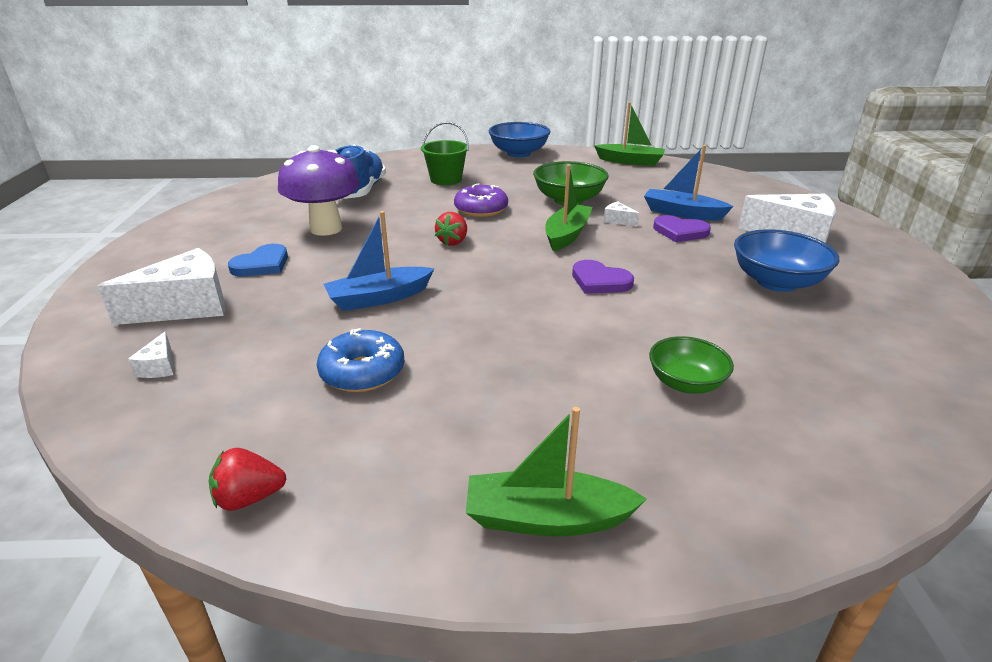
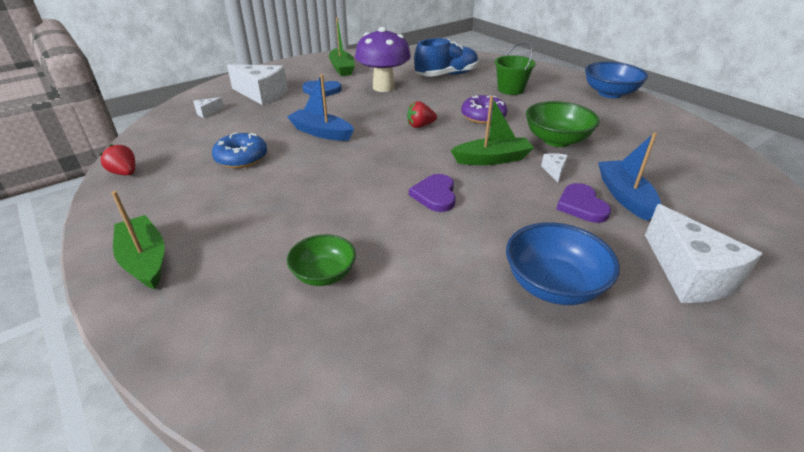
camera: 55 degrees right, 5 degrees up
green boat [594,102,665,166] -> green boat moved to [329,17,355,76]

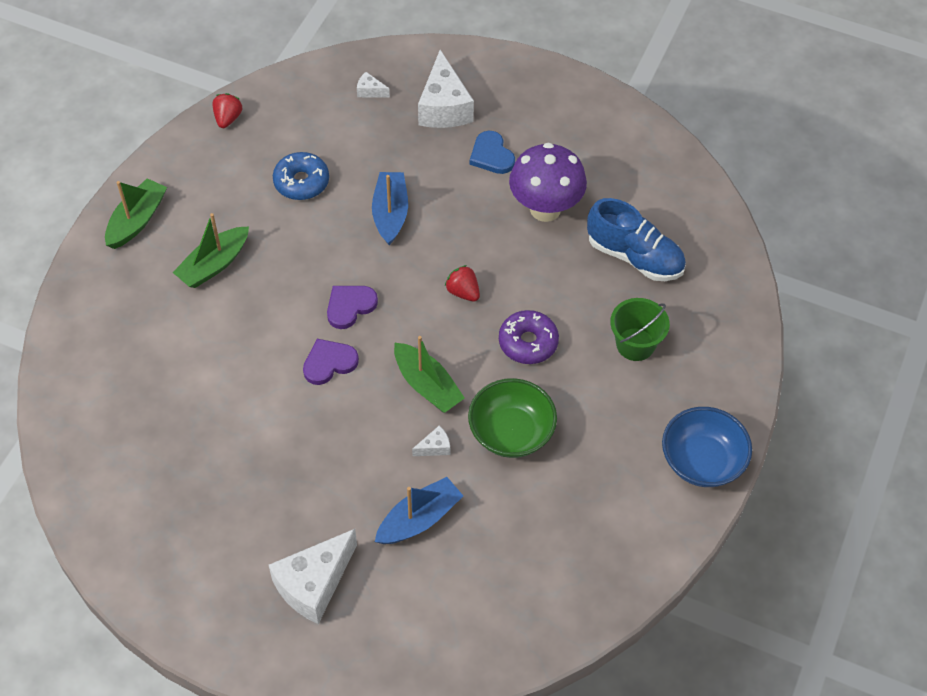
camera: 60 degrees right, 20 degrees up
green bowl [287,234,356,286] -> none
green boat [329,17,355,76] -> green boat moved to [172,213,249,288]
blue bowl [506,222,620,305] -> none
purple heart [556,183,611,223] -> purple heart moved to [327,286,378,329]

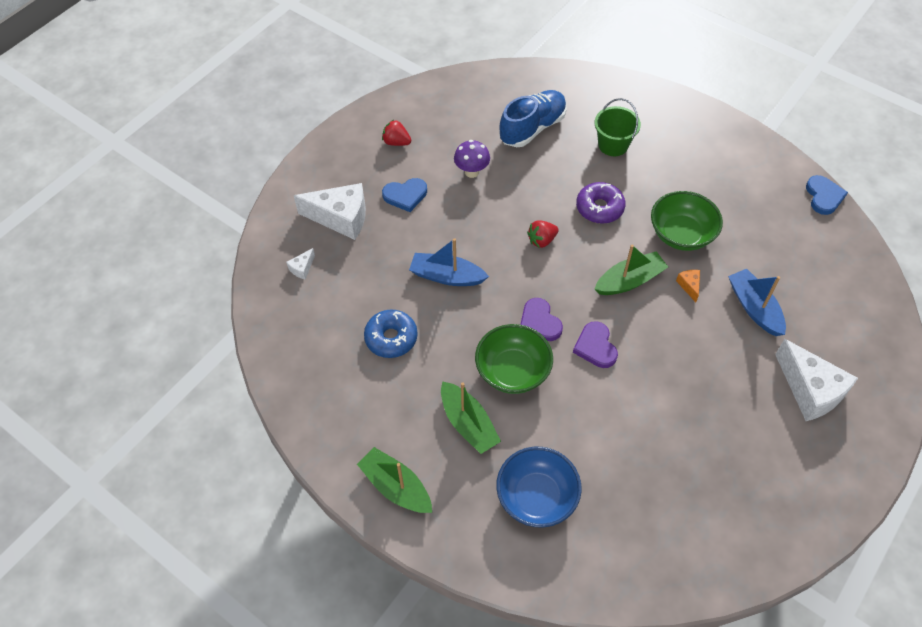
camera: 75 degrees left, 0 degrees up
red strawberry [212,93,242,128] -> red strawberry moved to [382,120,411,146]
white cheese [412,425,450,456] -> orange cheese [676,270,700,302]
purple mushroom [509,143,587,222] -> purple mushroom [454,140,490,178], size x0.57
blue bowl [662,407,752,487] -> blue bowl moved to [496,447,582,528]
none -> green bowl [475,324,553,394]
none -> blue heart [806,175,848,215]

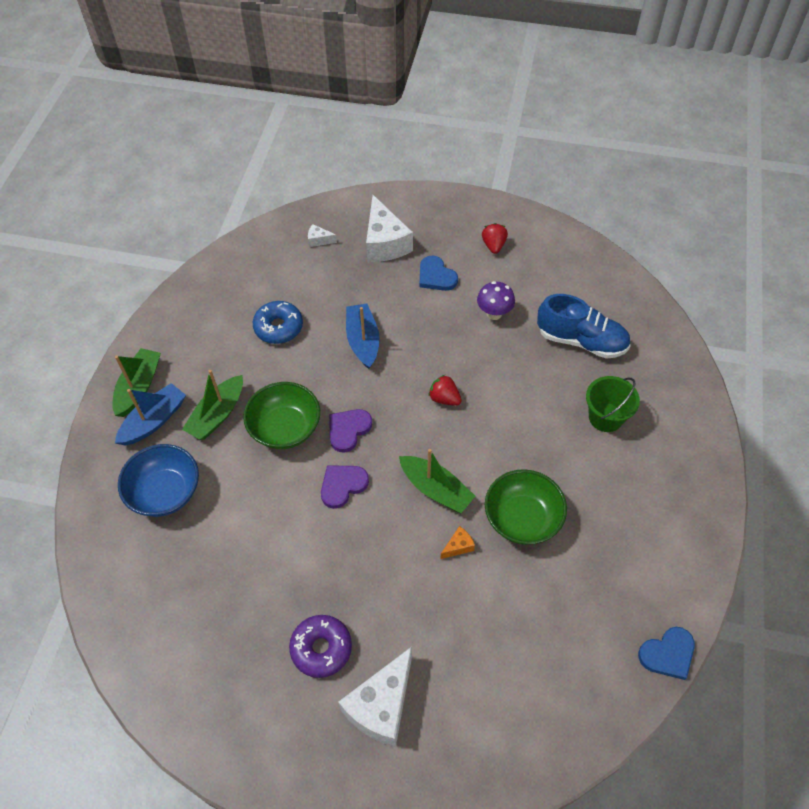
camera: 65 degrees right, 0 degrees up
purple donut [576,182,626,224] -> purple donut moved to [289,615,352,678]
blue boat [728,269,786,336] -> blue boat moved to [115,383,186,446]

